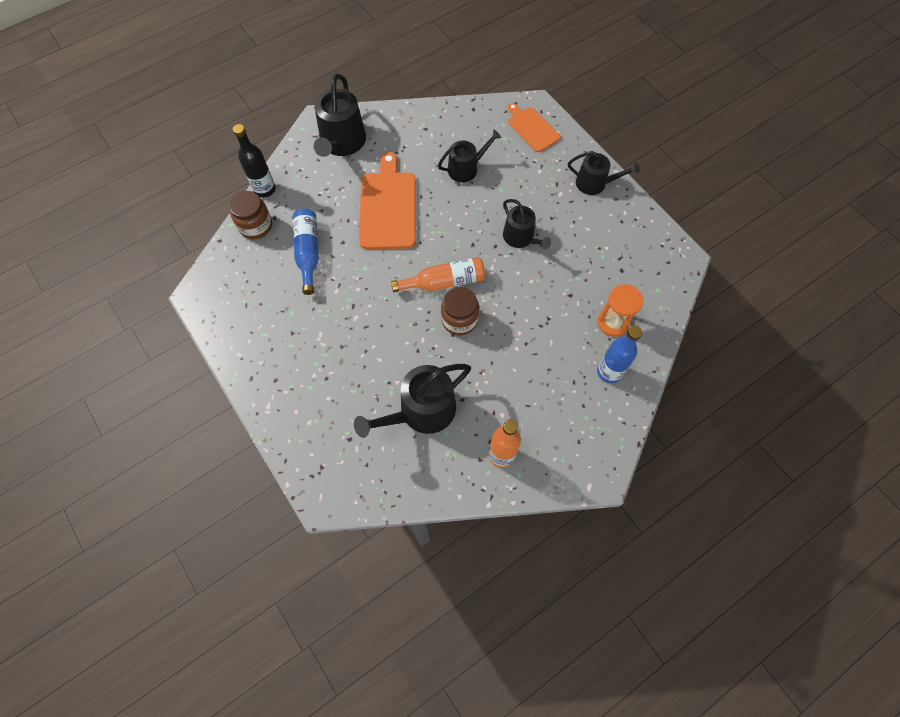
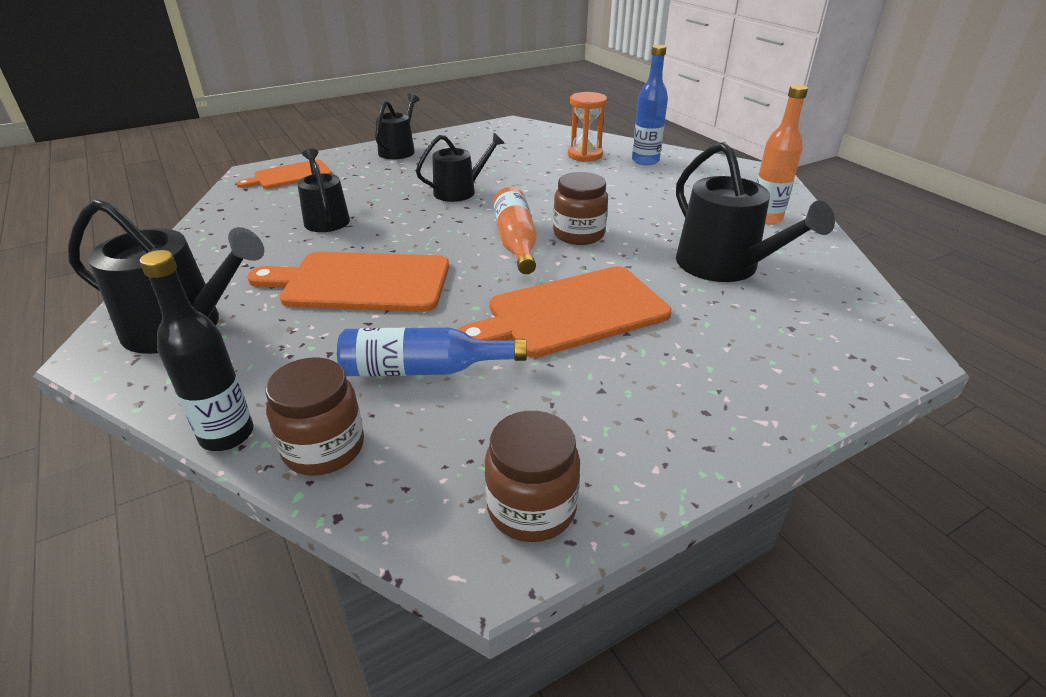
camera: 85 degrees left, 30 degrees down
none -> orange cutting board [458,266,672,358]
none -> brown jar [485,411,580,542]

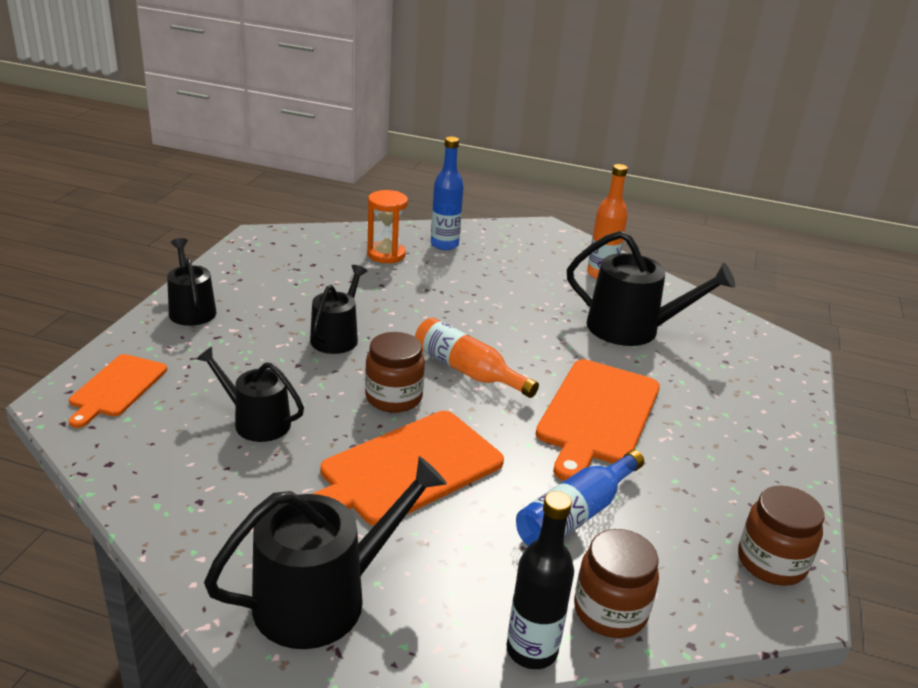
camera: 45 degrees left, 5 degrees down
brown jar [553,172,608,245] -> brown jar moved to [365,332,425,413]

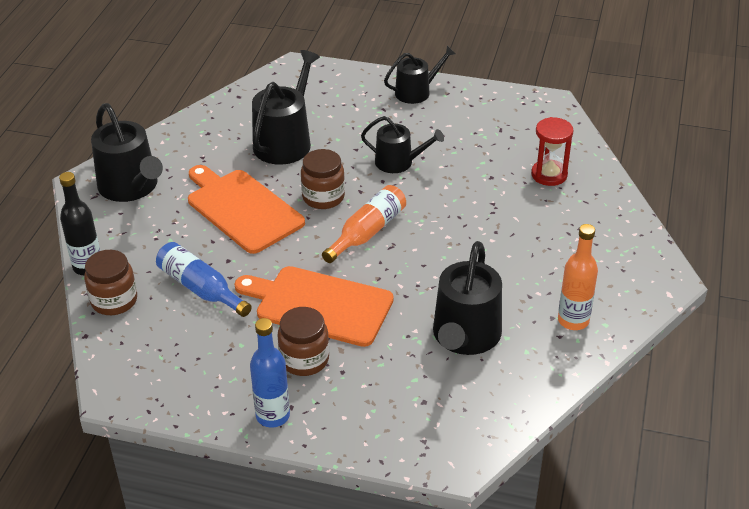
camera: 90 degrees right, 10 degrees up
orange cutting board [69,354,167,428] -> none
black watering can [197,347,304,442] -> black watering can [252,50,320,165], size x1.59
orange hourglass [367,190,408,263] -> red hourglass [531,117,574,186]
blue bottle [431,137,464,250] -> blue bottle moved to [250,318,290,428]
brown jar [738,486,825,586] -> brown jar moved to [278,307,329,376]

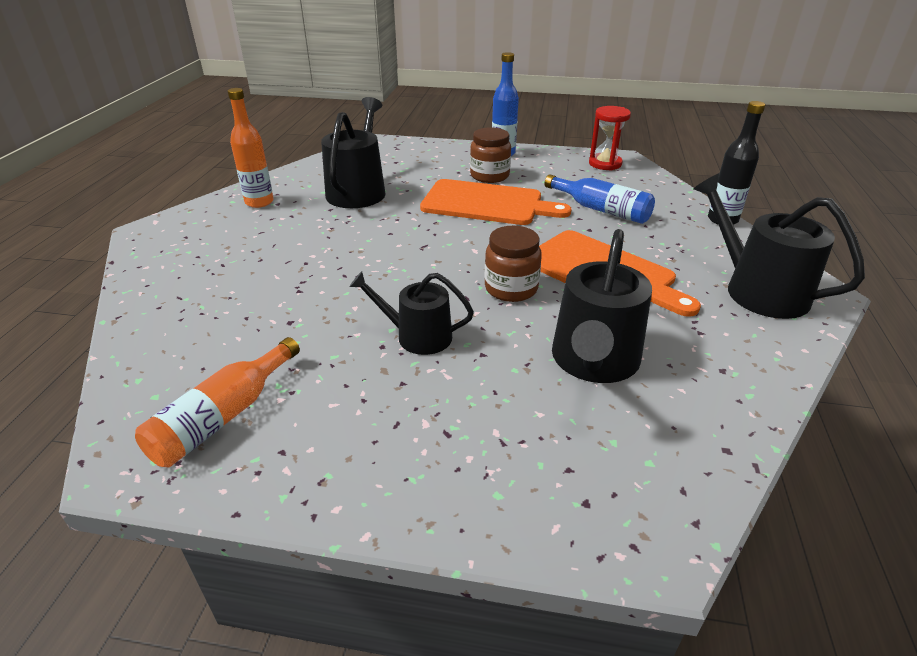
camera: 175 degrees right, 5 degrees down
brown jar [84,250,137,315] -> none
orange bottle [322,185,406,263] -> orange bottle moved to [135,337,300,467]
black watering can [384,46,456,104] -> none
red hourglass [531,117,574,186] -> red hourglass moved to [589,106,631,171]

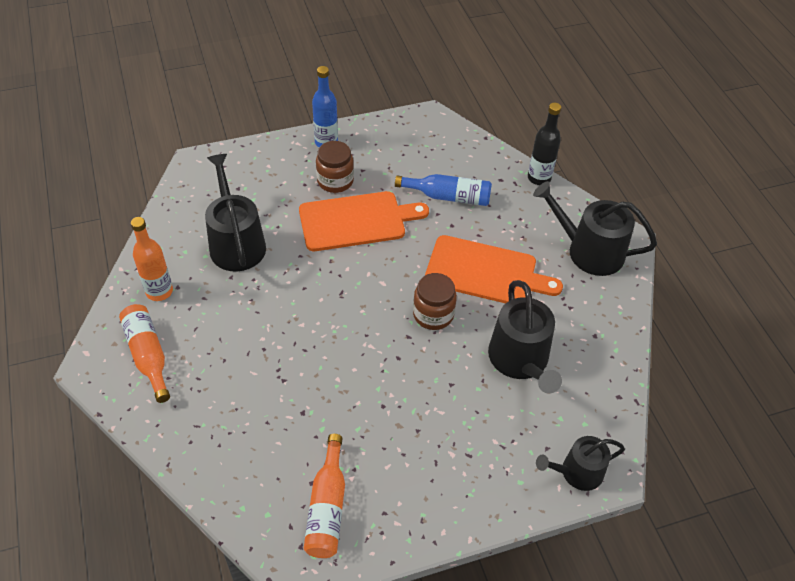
camera: 30 degrees left, 15 degrees up
black watering can [349,271,474,355] -> black watering can moved to [536,436,625,491]
red hourglass [589,106,631,171] -> none
none -> orange bottle [119,304,170,403]

